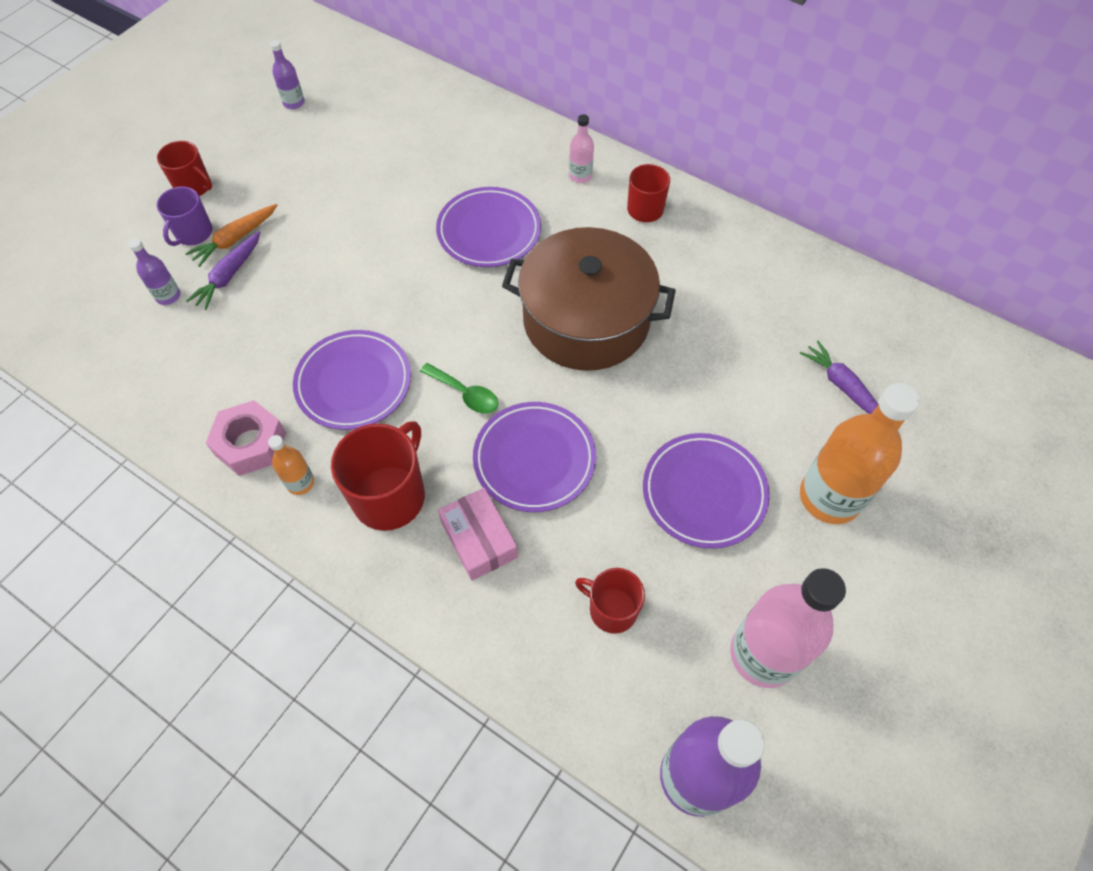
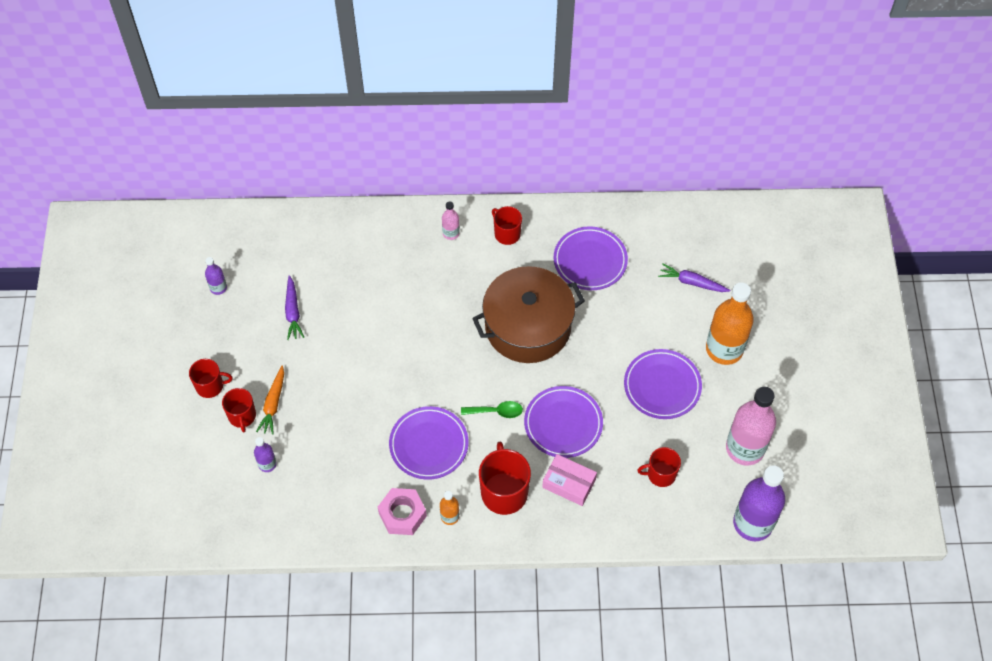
camera: 35 degrees left, 0 degrees up
purple mug [157,187,212,246] -> red mug [222,388,256,433]
purple carrot [186,231,260,310] -> purple carrot moved to [285,275,304,340]
purple plate [436,187,541,267] -> purple plate moved to [553,226,628,290]

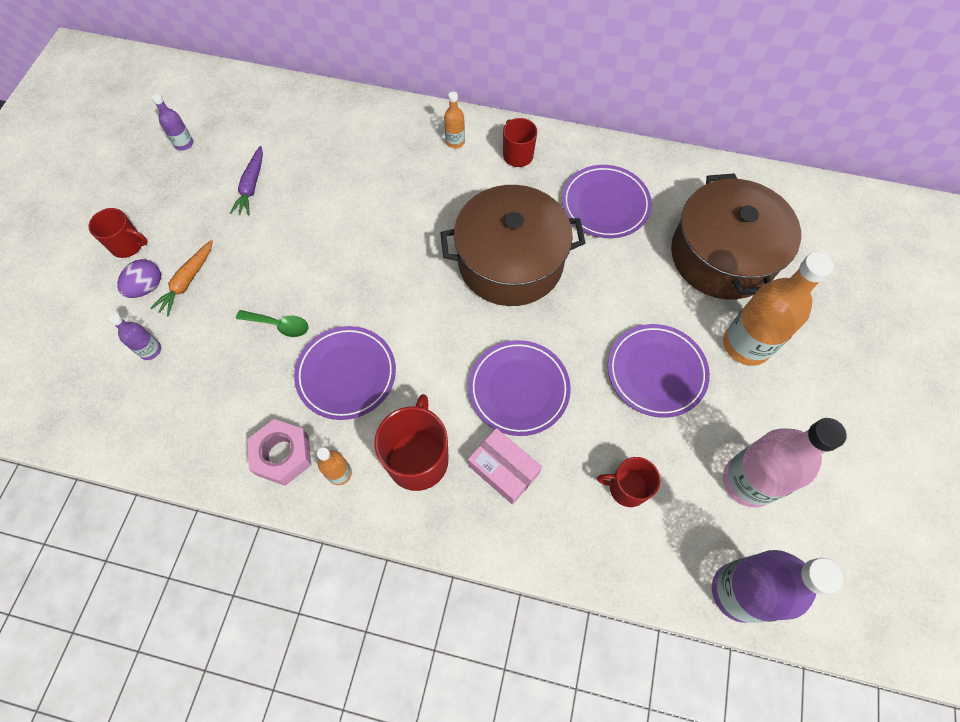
camera: 15 degrees right, 5 degrees up
red mug [222,388,256,433] -> purple egg [117,259,161,298]
pink bottle [442,201,460,240] -> orange bottle [444,92,465,148]
green spoon [461,401,523,418] -> green spoon moved to [236,310,309,337]
purple carrot [658,263,731,292] -> brown pot [671,173,801,300]

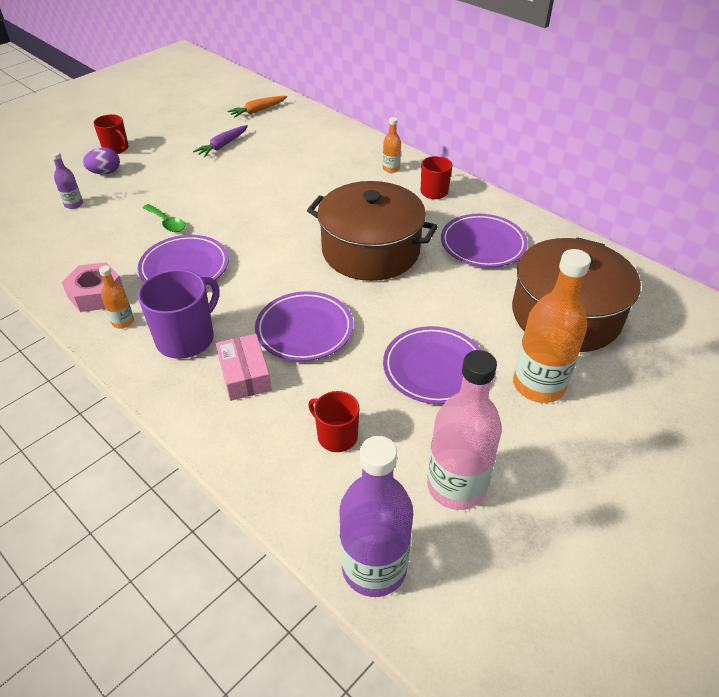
camera: 30 degrees right, 20 degrees down
orange carrot [150,240,213,316] -> orange carrot moved to [227,96,287,118]
purple bottle [152,94,193,150] -> none
red mug [374,394,448,491] -> purple mug [138,269,219,359]

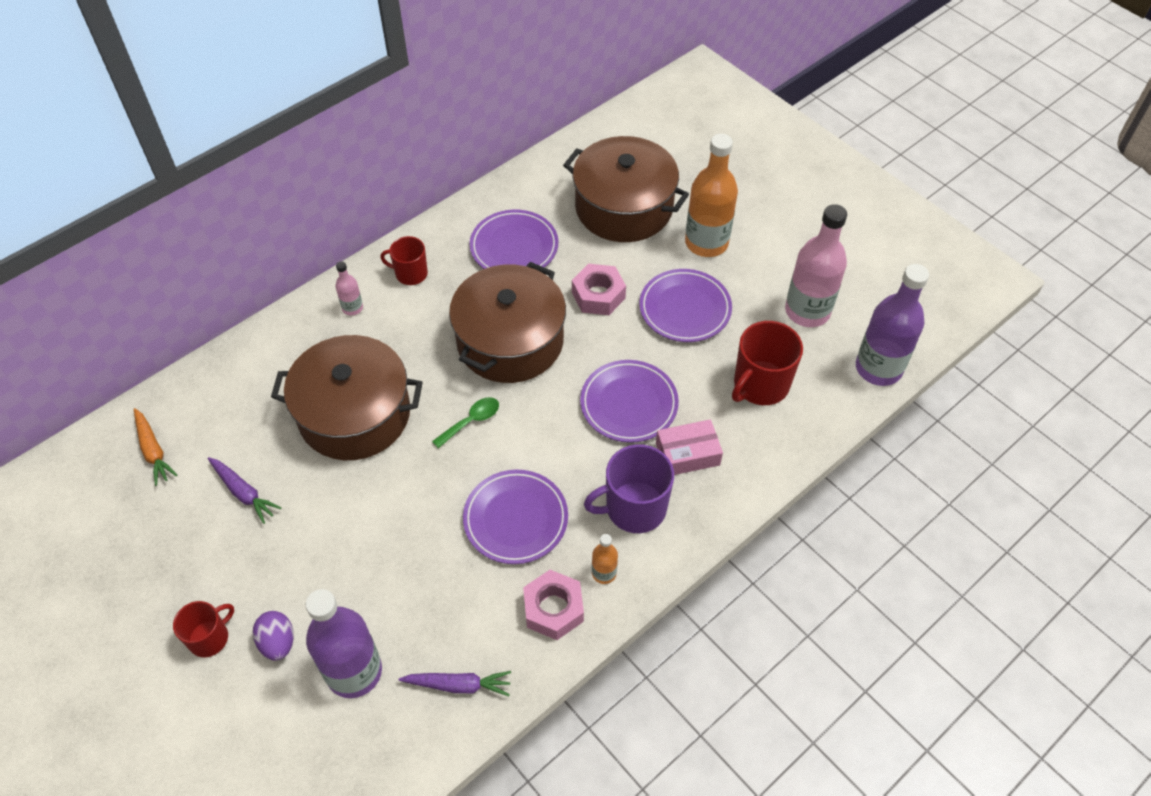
camera: 85 degrees left, 10 degrees up
purple bottle [51,151,83,209] -> purple bottle [306,589,382,698], size x2.16
purple mug [138,269,219,359] -> purple mug turned 60 degrees counterclockwise [584,444,674,533]
green spoon [143,204,185,232] -> green spoon moved to [432,397,499,448]
red mug [308,391,359,452] -> red mug [732,321,803,405], size x1.63
orange bottle [383,117,401,173] -> pink bottle [335,261,363,315]
none -> brown pot [271,335,423,460]
none -> purple carrot [399,671,511,696]
none -> pink nut [572,264,626,315]

